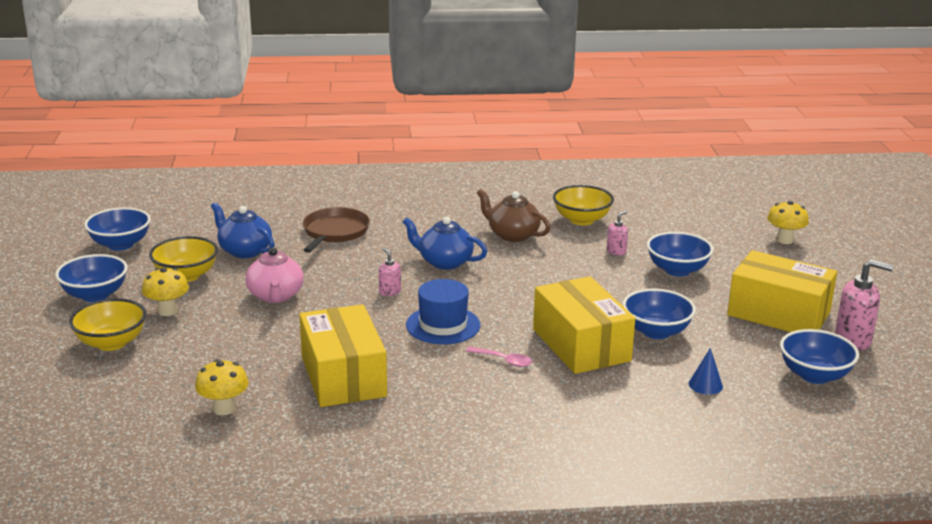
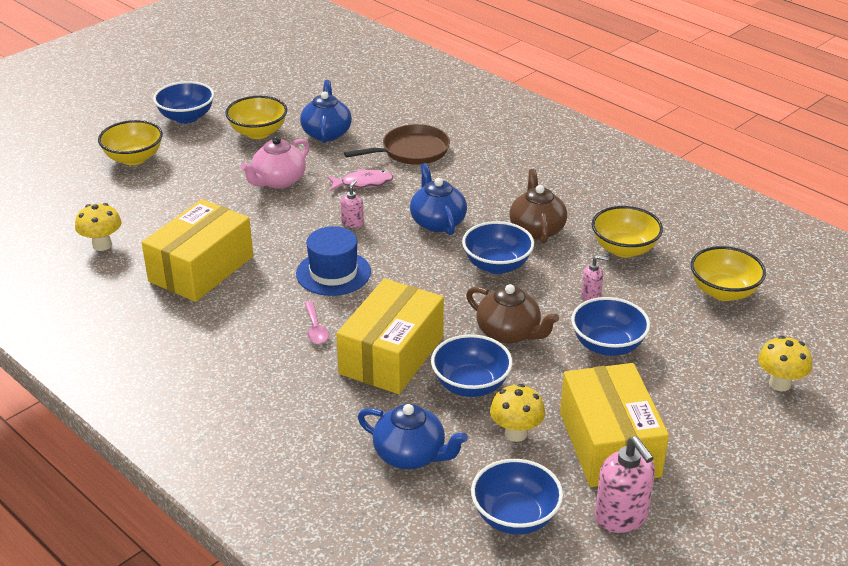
camera: 50 degrees right, 10 degrees up
blue bowl [84,207,151,250] -> blue bowl moved to [462,221,534,274]
yellow mushroom [142,268,189,316] -> yellow mushroom moved to [490,384,545,442]
blue cone [689,348,723,395] -> blue teapot [358,404,468,469]
none -> pink fish [327,169,393,191]
none -> brown teapot [466,284,559,344]
none -> yellow bowl [691,246,766,301]

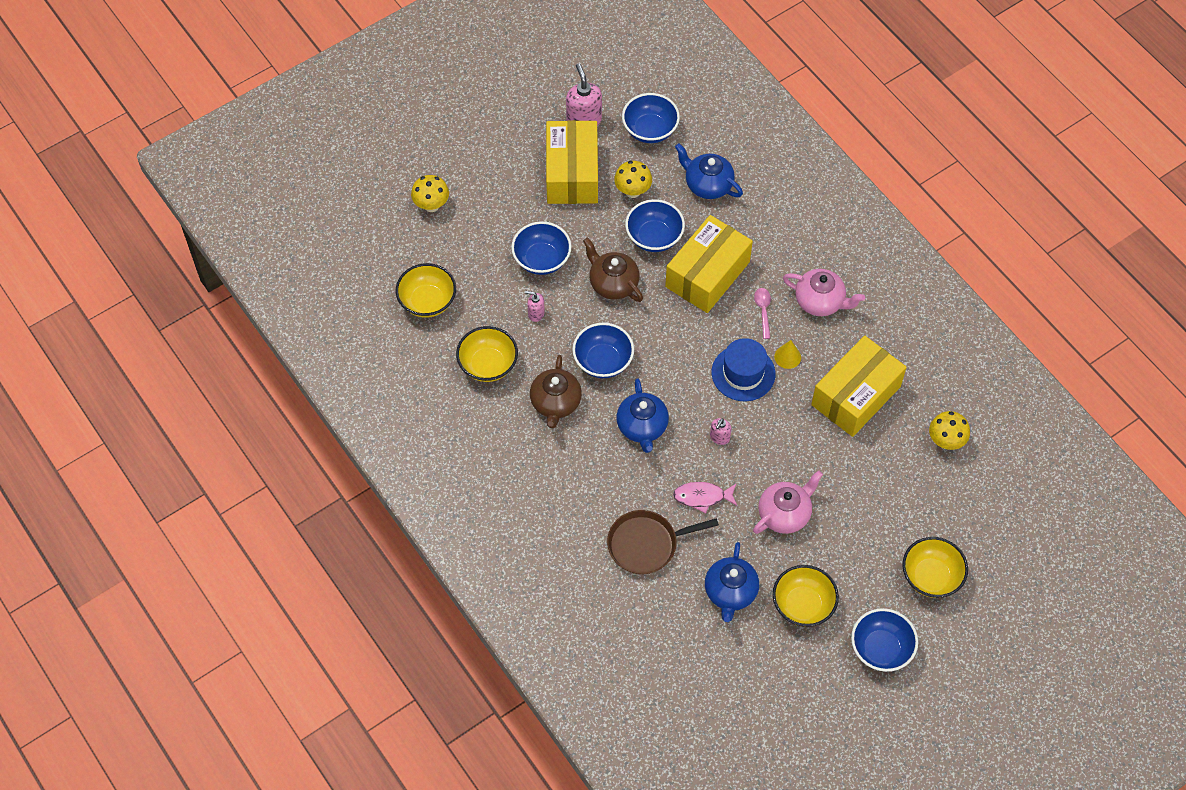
camera: 170 degrees left, 25 degrees up
none -> yellow cone [774,340,801,369]
none -> pink teapot [783,269,865,316]

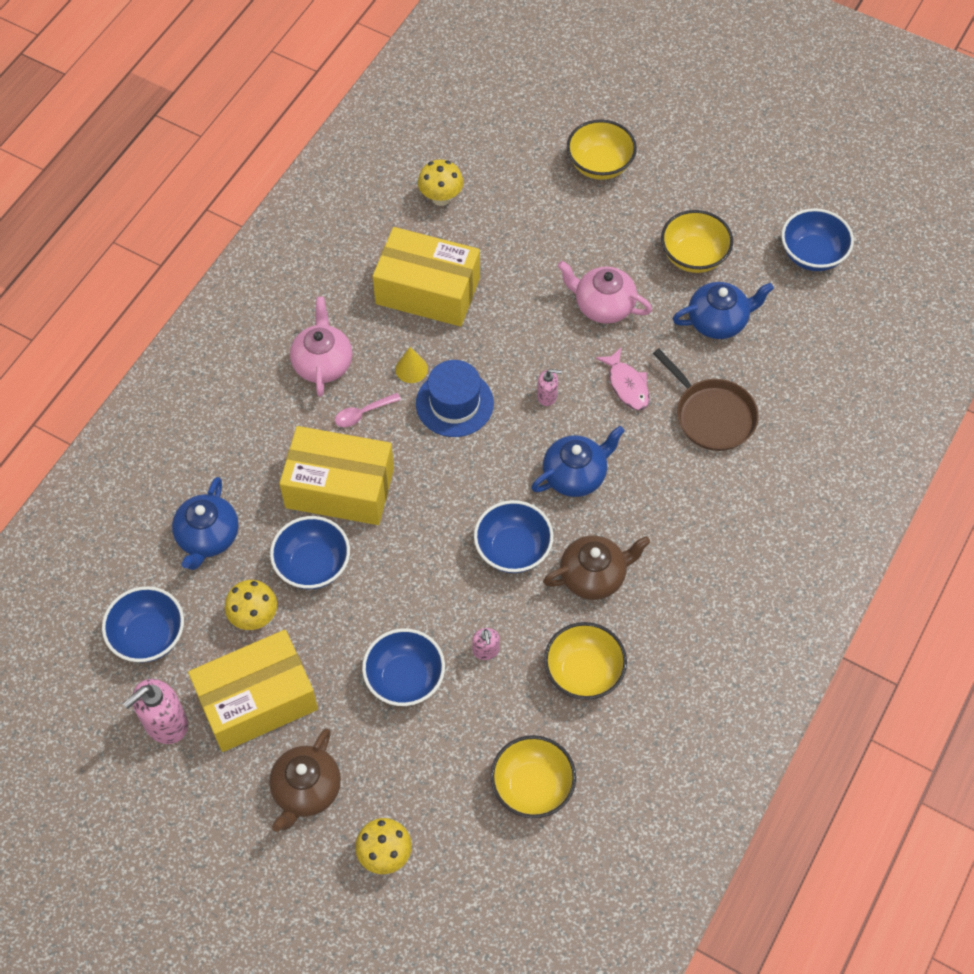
camera: 115 degrees left, 0 degrees up
brown teapot [583,237,643,302] -> brown teapot moved to [269,729,341,832]
blue bowl [851,608,918,672] -> blue bowl moved to [781,208,854,271]

